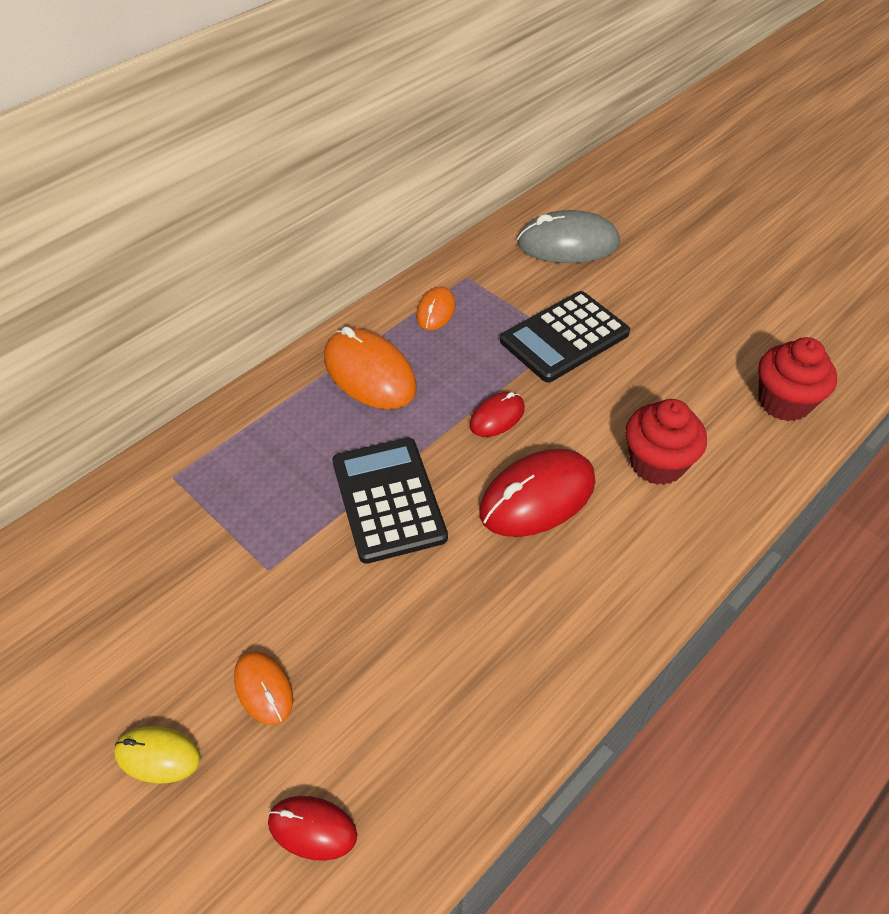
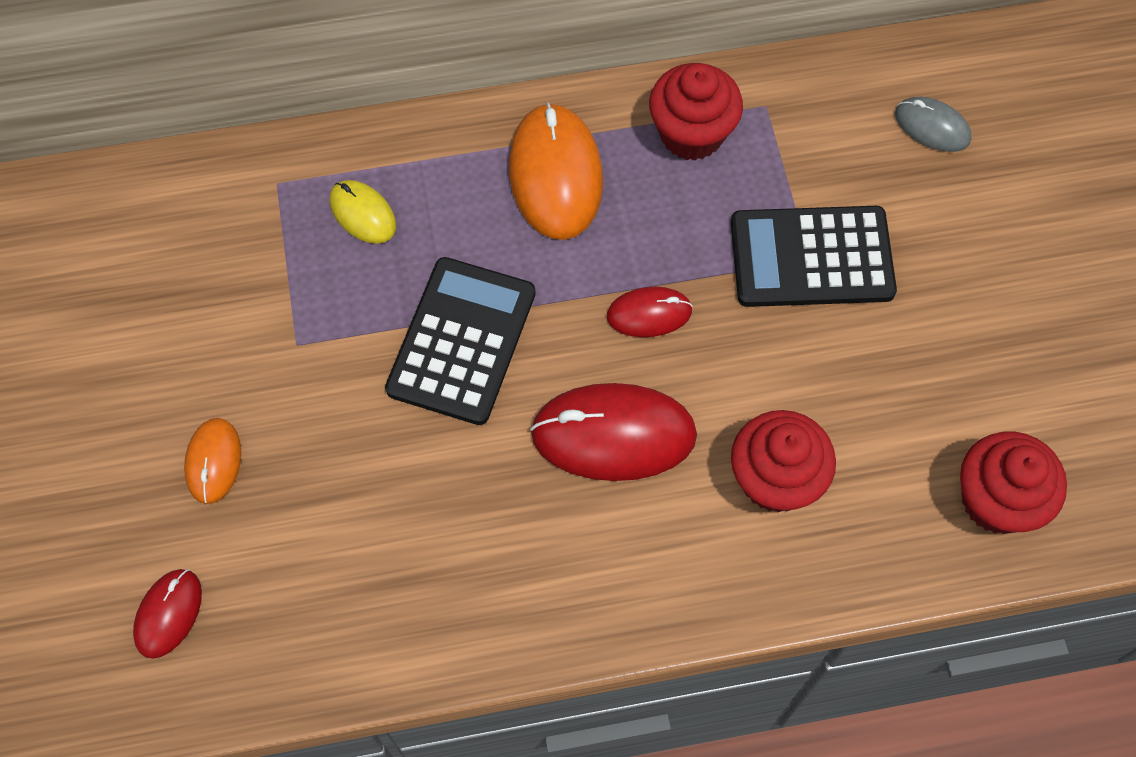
camera: 35 degrees right, 15 degrees up
yellow mouse [114,726,201,784] -> yellow mouse moved to [330,180,396,244]
red mouse [268,796,357,861] -> red mouse turned 60 degrees clockwise [133,569,202,659]
orange mouse [416,287,456,330] -> red cupcake [649,63,743,160]
grey mouse [517,210,620,263] -> grey mouse [895,97,972,152], size x0.54

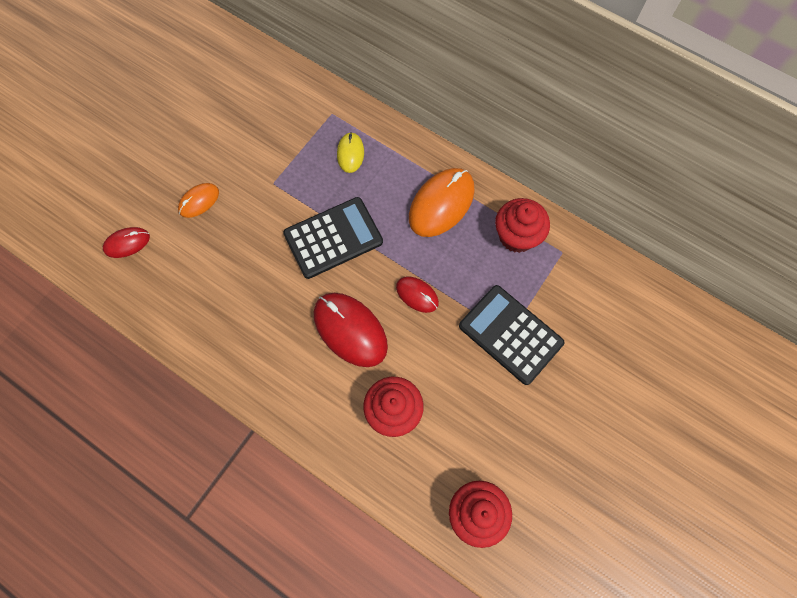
camera: 45 degrees right, 5 degrees up
grey mouse [895,97,972,152] -> none

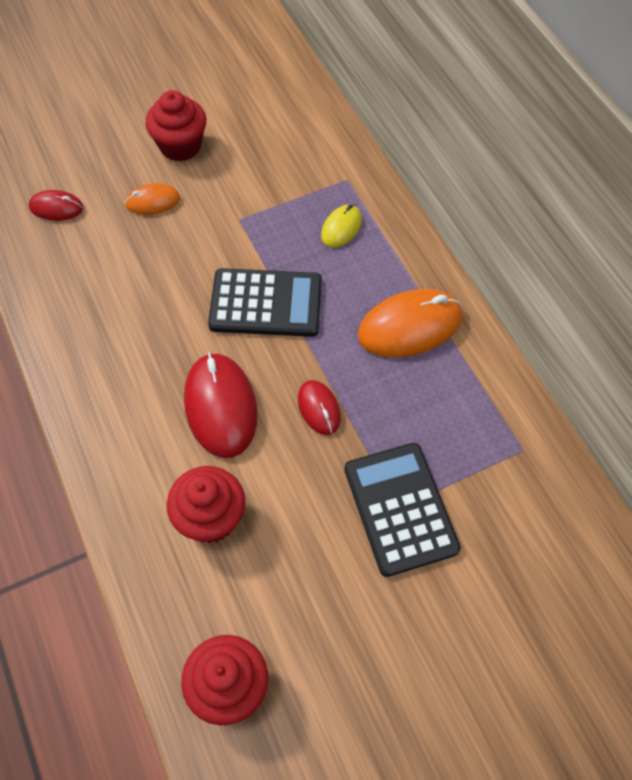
camera: 30 degrees right, 10 degrees down
red cupcake [495,198,550,253] -> red cupcake moved to [145,90,206,161]

